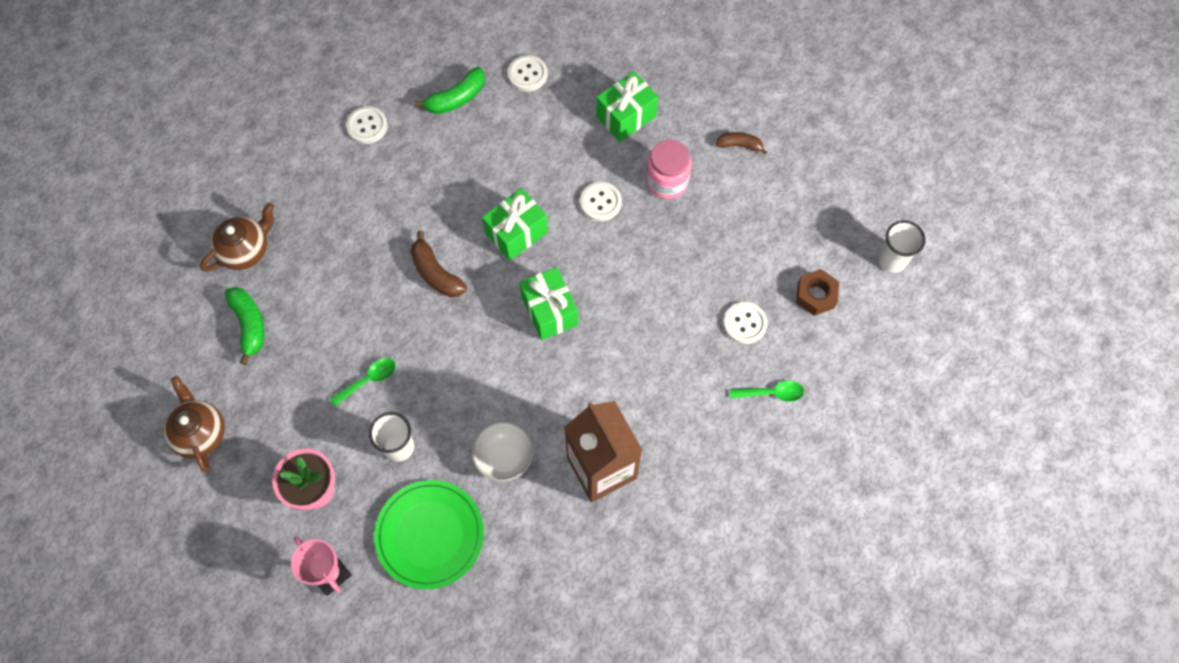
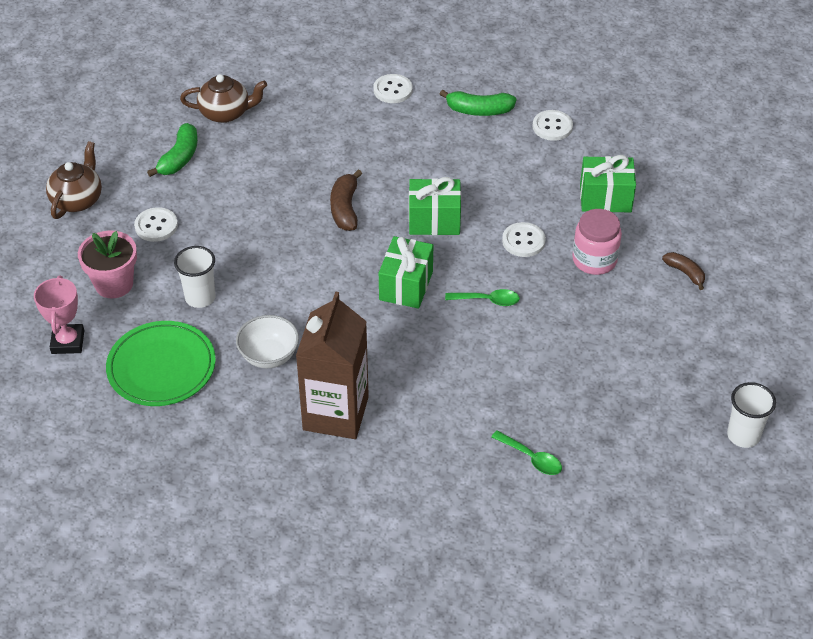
camera: 40 degrees right, 20 degrees down
green spoon [330,358,395,407] -> green spoon moved to [445,289,520,306]
white button [723,302,767,344] -> white button moved to [134,207,178,242]
brown nut [796,269,839,316] -> none

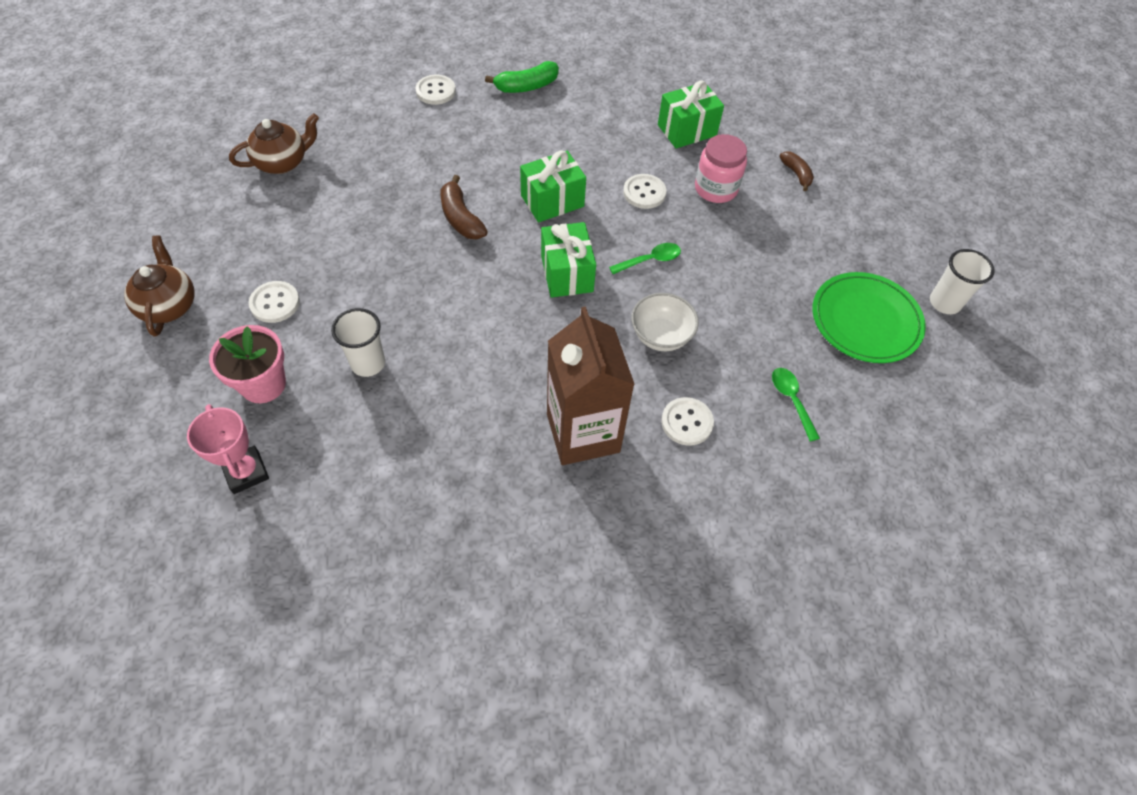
camera: 30 degrees left, 10 degrees up
green plate [106,321,216,406] -> green plate moved to [812,272,926,363]
green banana [147,123,198,177] -> none
white bowl [236,315,299,368] -> white bowl moved to [631,293,699,351]
green spoon [491,430,562,475] -> green spoon turned 120 degrees counterclockwise [772,368,820,442]
white button [533,110,573,141] -> white button moved to [661,397,714,446]
brown banana [662,252,705,290] -> brown banana turned 45 degrees clockwise [779,151,814,191]

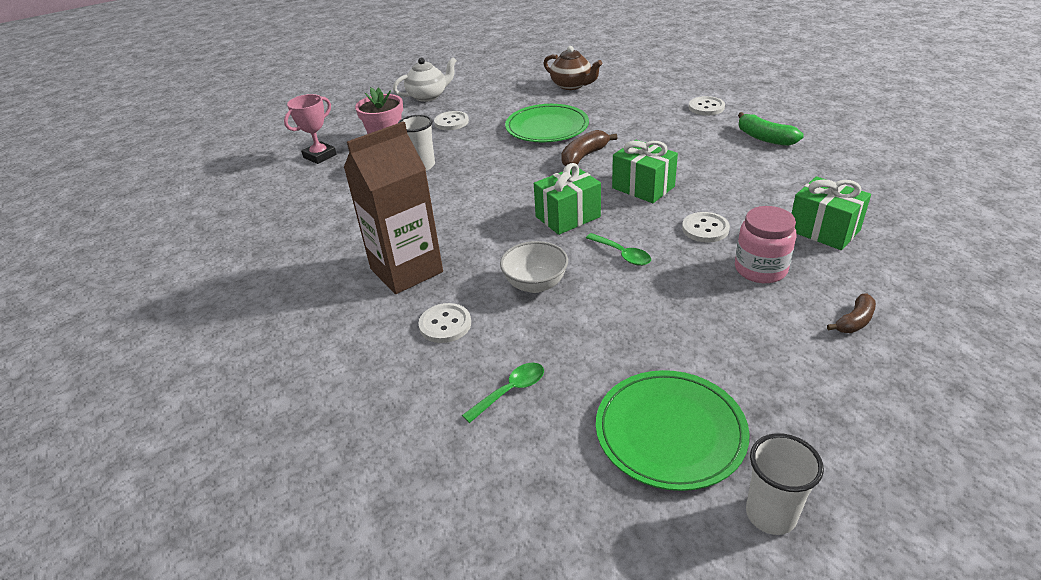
camera: 75 degrees right, 20 degrees down
brown teapot [124,236,195,337] -> white teapot [393,57,457,102]
none -> green plate [505,104,589,142]

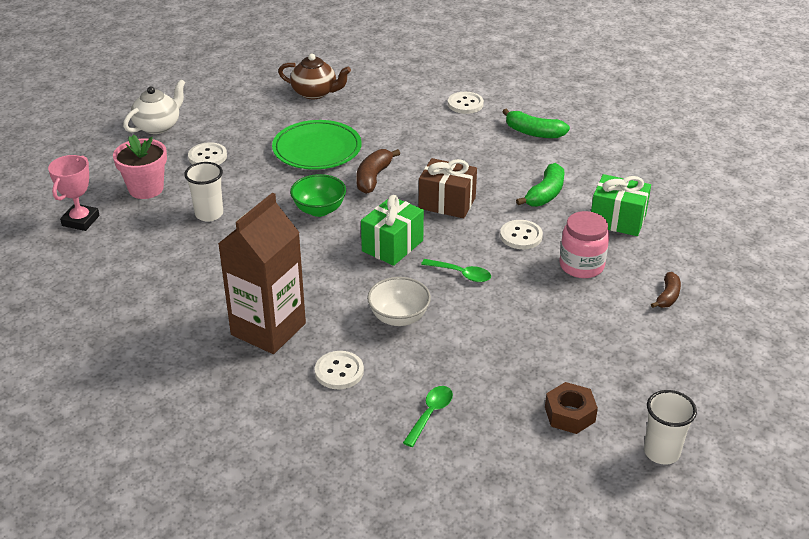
camera: 25 degrees left, 0 degrees up
green plate [596,370,750,491] -> brown nut [545,382,598,434]
green gift [612,140,678,203] -> brown gift [419,158,477,218]
none -> green bowl [290,174,346,217]
none -> green banana [516,163,564,207]

